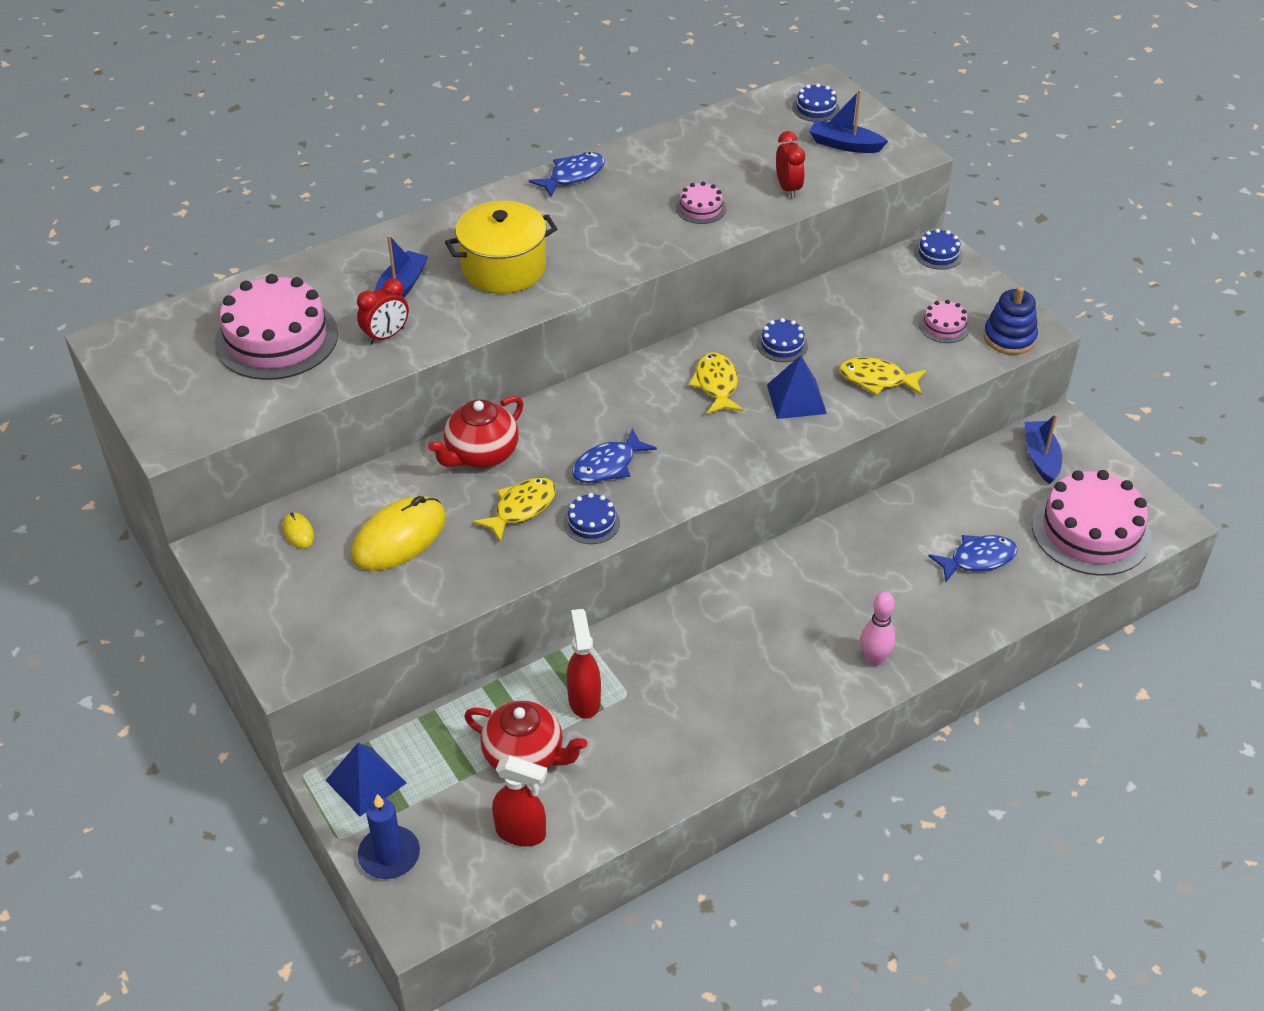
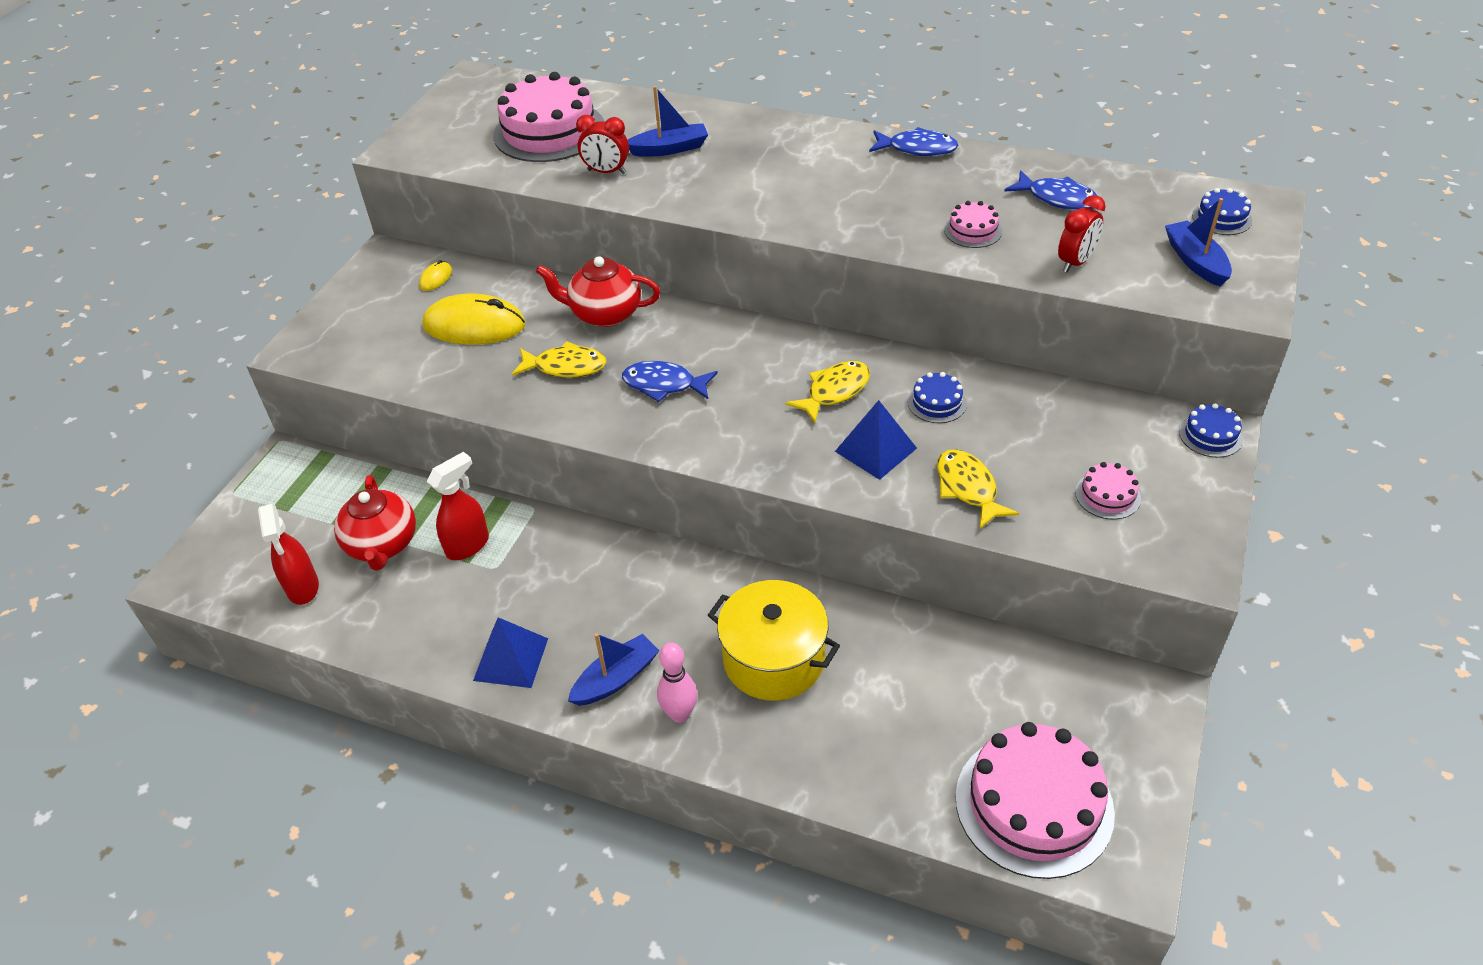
camera: 55 degrees right, 0 degrees up
blue pyramid [325,743,406,816] -> blue pyramid moved to [473,617,548,688]
blue candle [358,794,420,879] -> none
yellow pot [445,200,557,294] -> yellow pot moved to [708,580,840,701]
blue cake [563,493,620,544] -> none
blue fish [928,535,1018,582] -> blue fish moved to [1004,170,1098,210]
blue stacking toy [984,286,1038,355] -> none
blue boat [1024,414,1062,484] -> blue boat moved to [568,633,660,706]

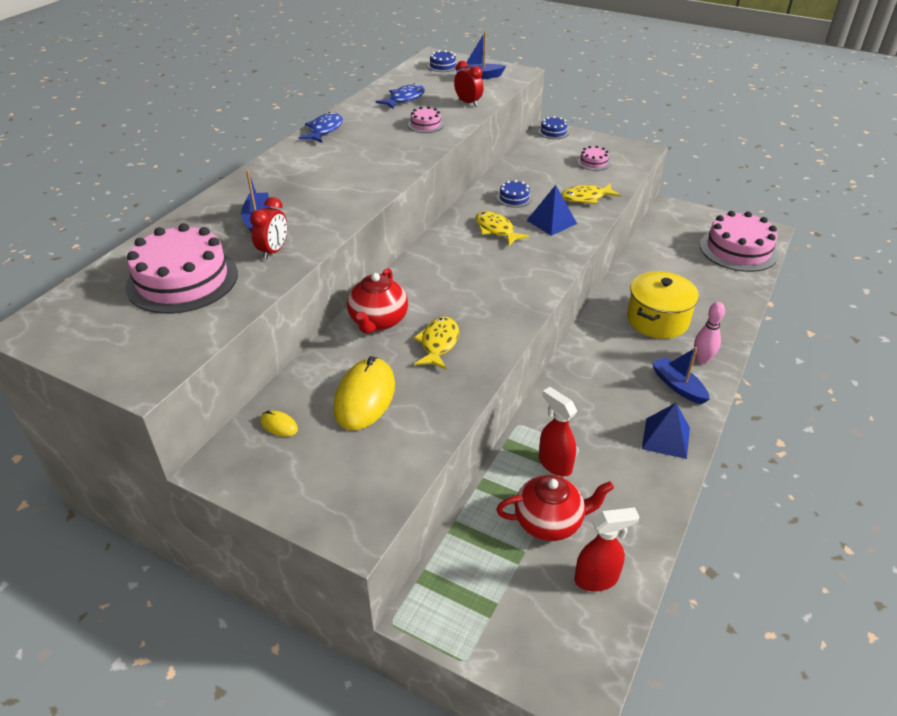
camera: 85 degrees left, 5 degrees down
blue fish [622,361,718,402] -> none

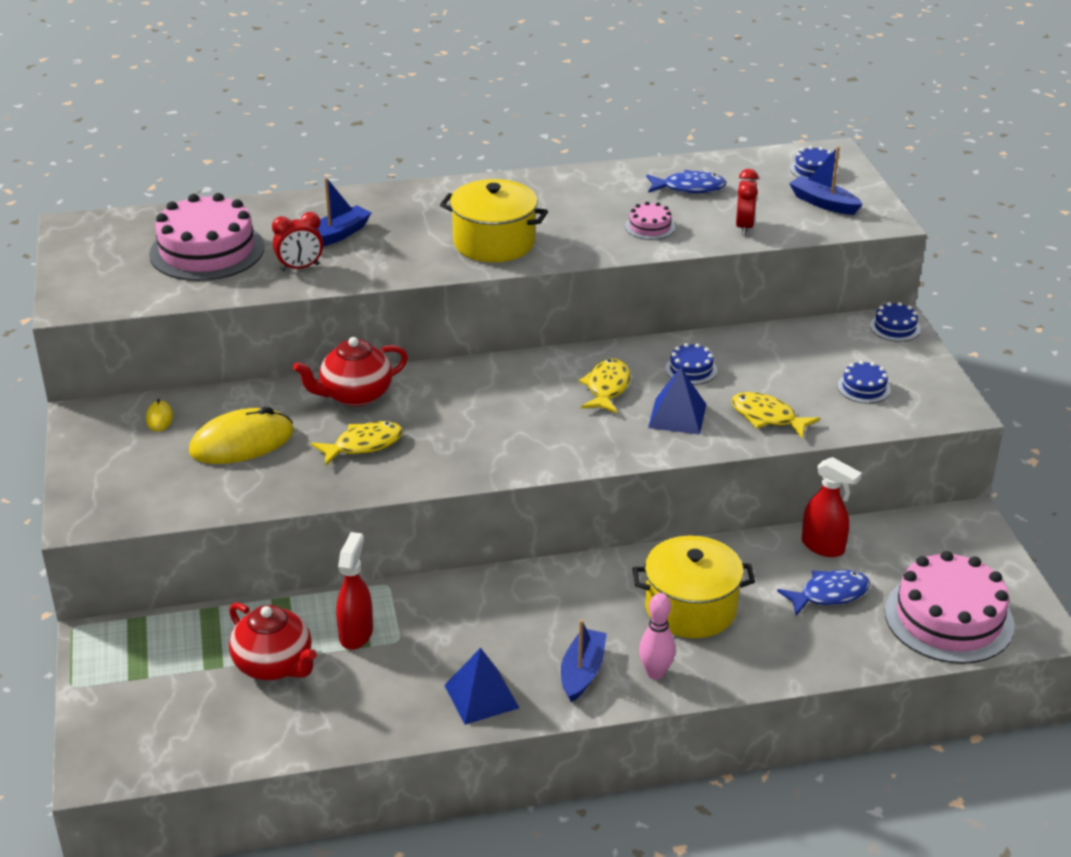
camera: 50 degrees right, 5 degrees down
blue fish [299,112,343,143] -> blue fish moved to [777,570,870,616]
red spray bottle [574,507,640,591] -> red spray bottle moved to [802,457,862,557]
pink cake [577,146,611,171] -> blue cake [838,361,891,403]
none -> yellow pot [440,179,548,262]

